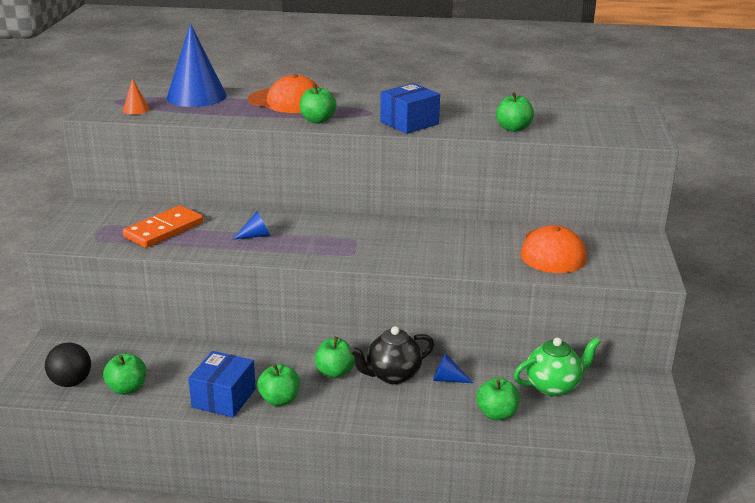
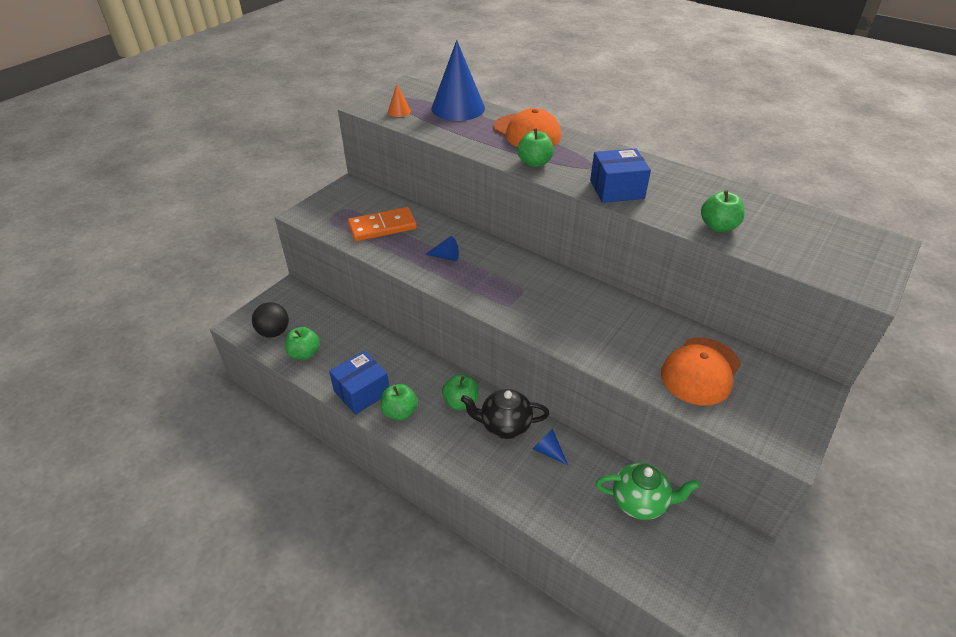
camera: 30 degrees right, 15 degrees up
green apple [476,378,520,420] -> none

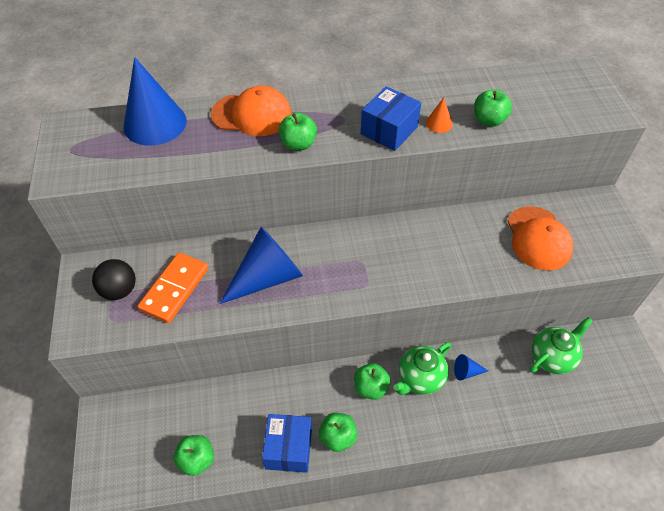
camera: 45 degrees left, 10 degrees up
black ball [252,302,289,337] -> black ball moved to [92,259,136,300]
orange cone [388,84,411,117] -> orange cone moved to [426,98,452,133]
blue cone [425,236,459,261] -> blue cone [220,227,303,304], size x2.33
black teapot [461,389,549,439] -> green teapot [393,342,451,395]

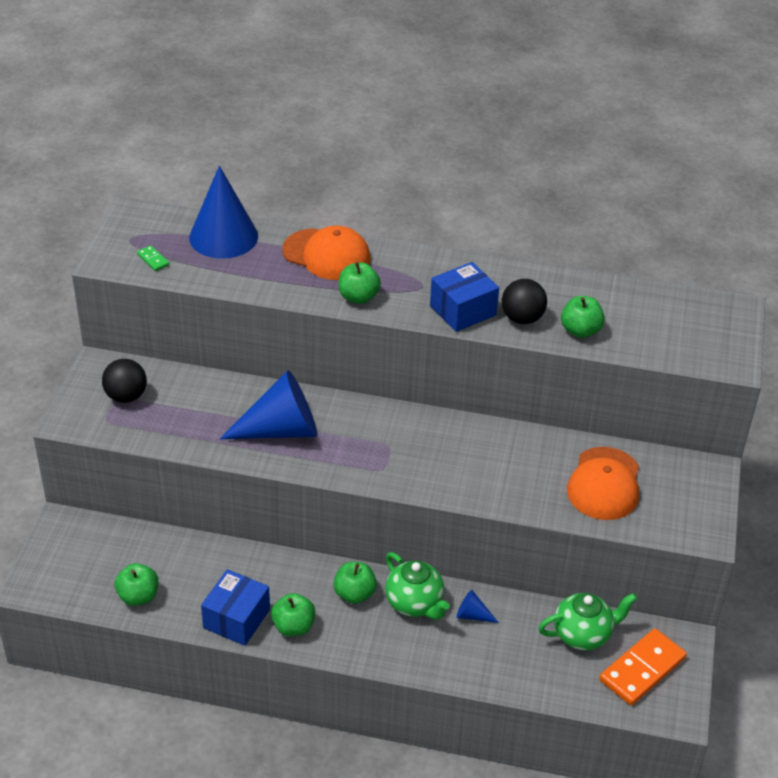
camera: 20 degrees right, 10 degrees down
orange domino [138,253,209,323] -> orange domino moved to [599,628,687,705]
green teapot [393,342,451,395] -> green teapot turned 105 degrees counterclockwise [385,552,450,620]
orange cone [426,98,452,133] -> black ball [502,279,547,324]
none -> green domino [137,245,169,271]

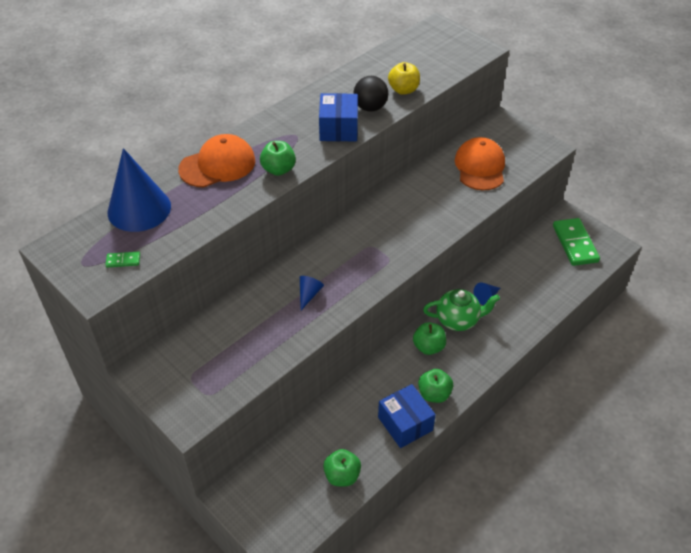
camera: 55 degrees left, 5 degrees up
black ball [102,359,147,403] -> none
blue cone [220,370,317,439] -> blue cone [300,276,324,310], size x0.43
green teapot [538,593,637,651] -> none
green apple [561,296,605,338] -> yellow apple [388,62,420,95]
orange cap [567,447,639,520] -> orange cap turned 135 degrees counterclockwise [455,137,505,190]
orange domino [599,628,687,705] -> green domino [553,218,600,266]

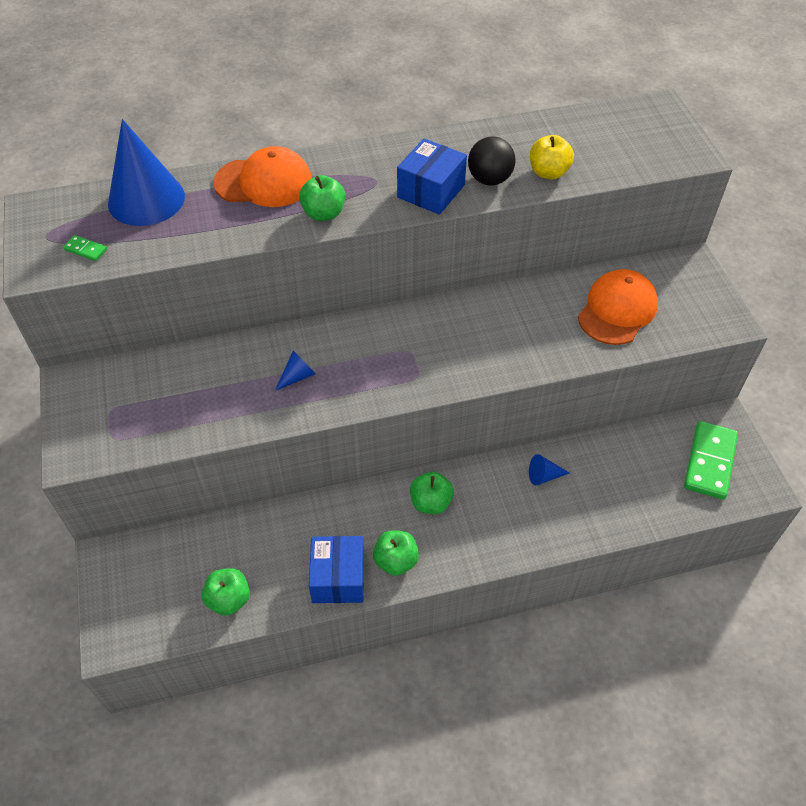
camera: 30 degrees right, 5 degrees up
green teapot [423,289,500,331] -> none

